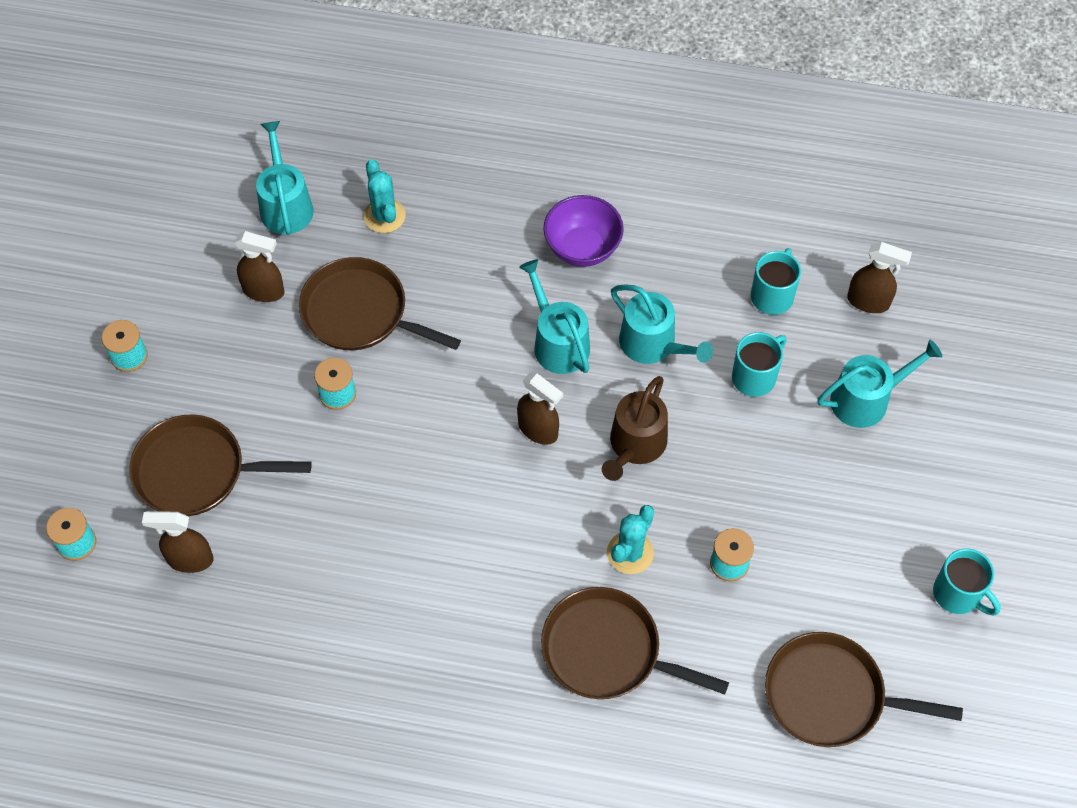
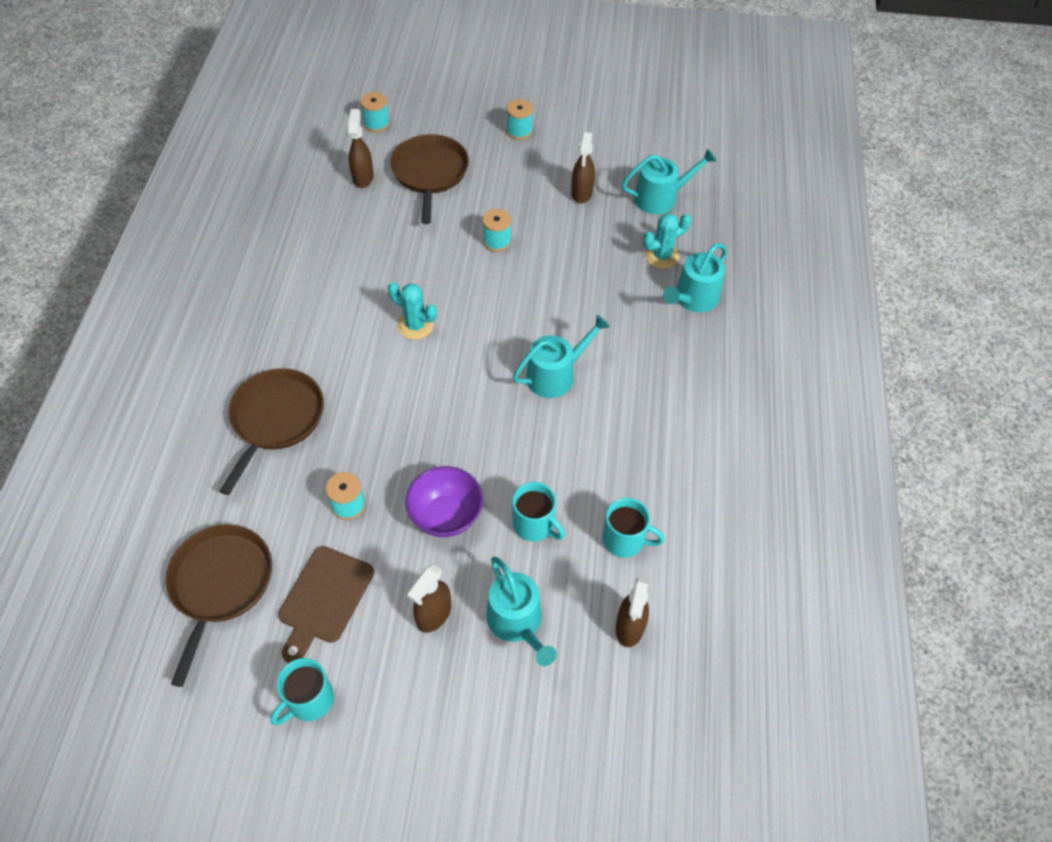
camera: 85 degrees right, 5 degrees down
brown pan [299,257,461,350] -> none
brown spray bottle [517,373,563,445] -> brown spray bottle moved to [407,565,451,633]
purple bowl [543,195,624,267] -> purple bowl moved to [405,466,483,537]
brown watering can [602,376,668,481] -> none
turquoise cactus [607,505,654,574] -> turquoise cactus moved to [388,282,437,340]
turquoise watering can [611,284,713,364] -> turquoise watering can moved to [663,243,727,312]
none -> brown cutting board [278,546,374,663]

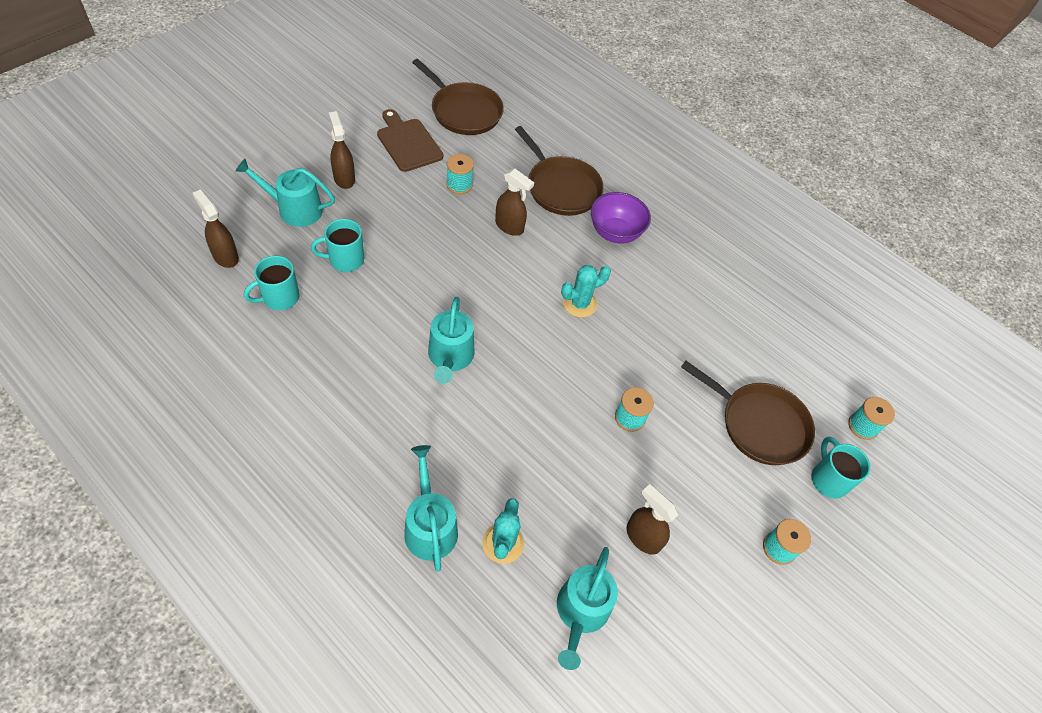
camera: 120 degrees right, 0 degrees up
turquoise mug [271,658,334,725] -> turquoise mug moved to [811,436,871,499]
brown spray bottle [348,109,374,188] -> brown spray bottle moved to [495,169,534,236]
purple bowl [405,466,483,537] -> purple bowl moved to [591,192,651,244]

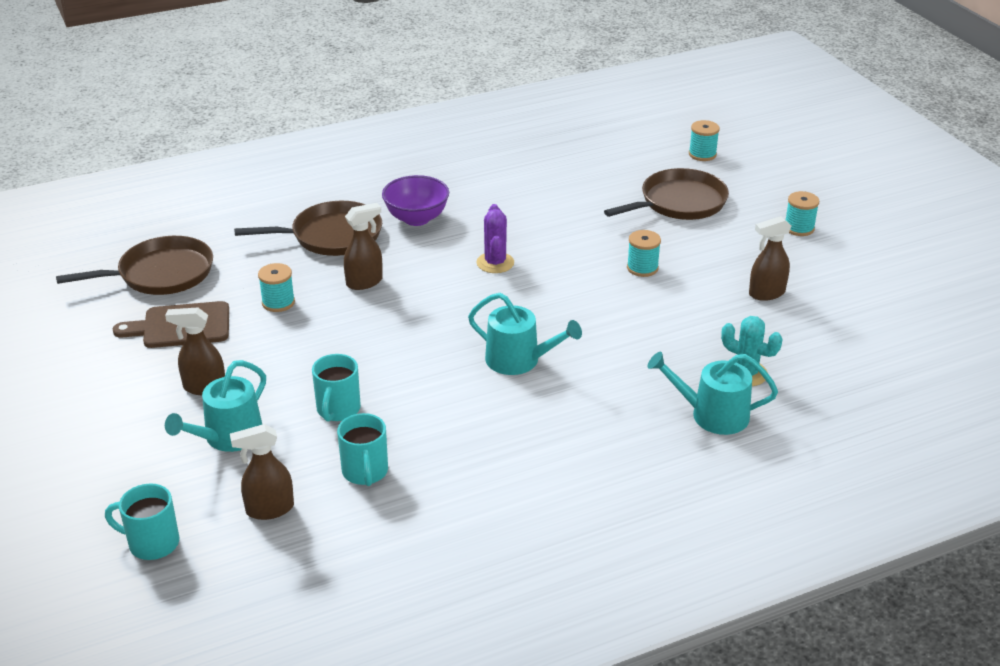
camera: 60 degrees left, 20 degrees down
turquoise watering can [557,547,618,670] -> none
turquoise cactus [561,265,611,318] -> purple cactus [476,204,514,273]
turquoise mug [811,436,871,499] -> turquoise mug moved to [105,484,179,560]

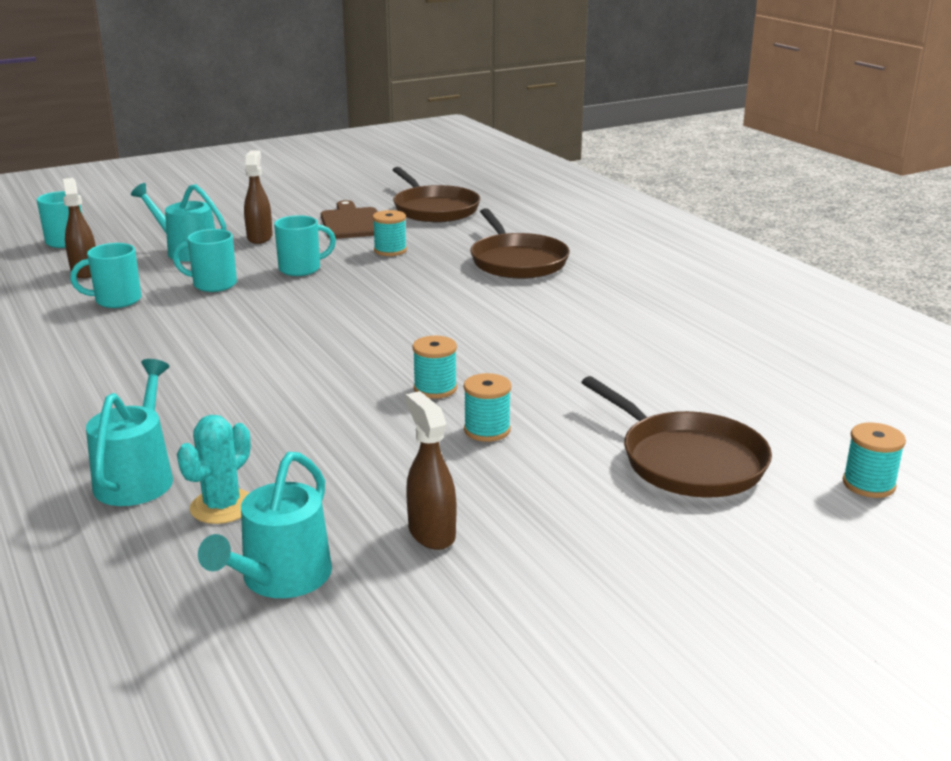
camera: 85 degrees right, 10 degrees down
brown spray bottle [344,203,383,290] -> none
purple bowl [382,175,449,226] -> none
turquoise watering can [468,293,582,375] -> turquoise watering can moved to [198,452,332,598]
purple cactus [476,204,514,273] -> none
turquoise spool [786,191,819,236] -> turquoise spool moved to [412,336,457,399]
none -> turquoise mug [274,215,336,276]

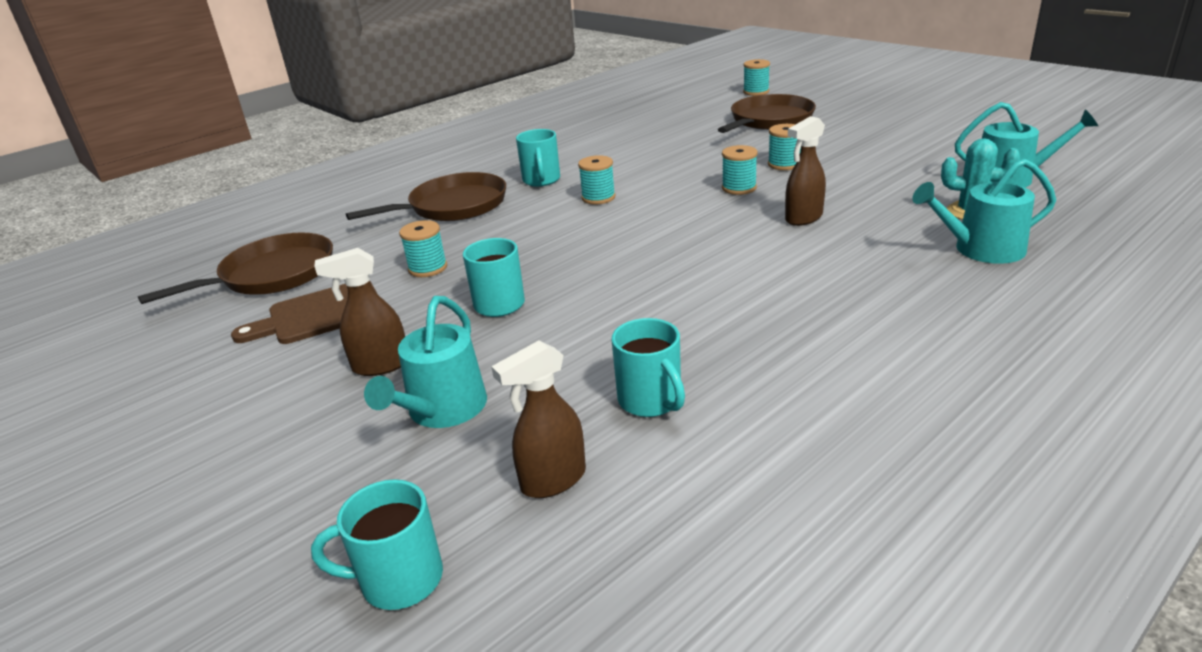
camera: 100 degrees left, 5 degrees up
turquoise mug [173,229,237,292] -> turquoise mug moved to [516,129,560,186]
brown spray bottle [406,391,456,550] -> brown spray bottle moved to [785,116,826,226]
none -> turquoise spool [578,155,615,205]

